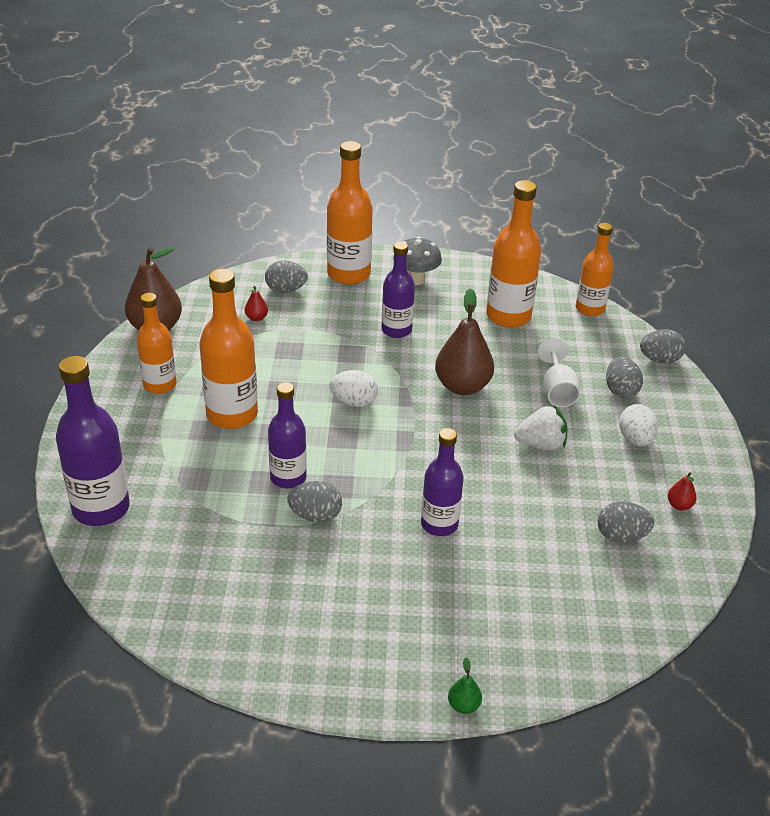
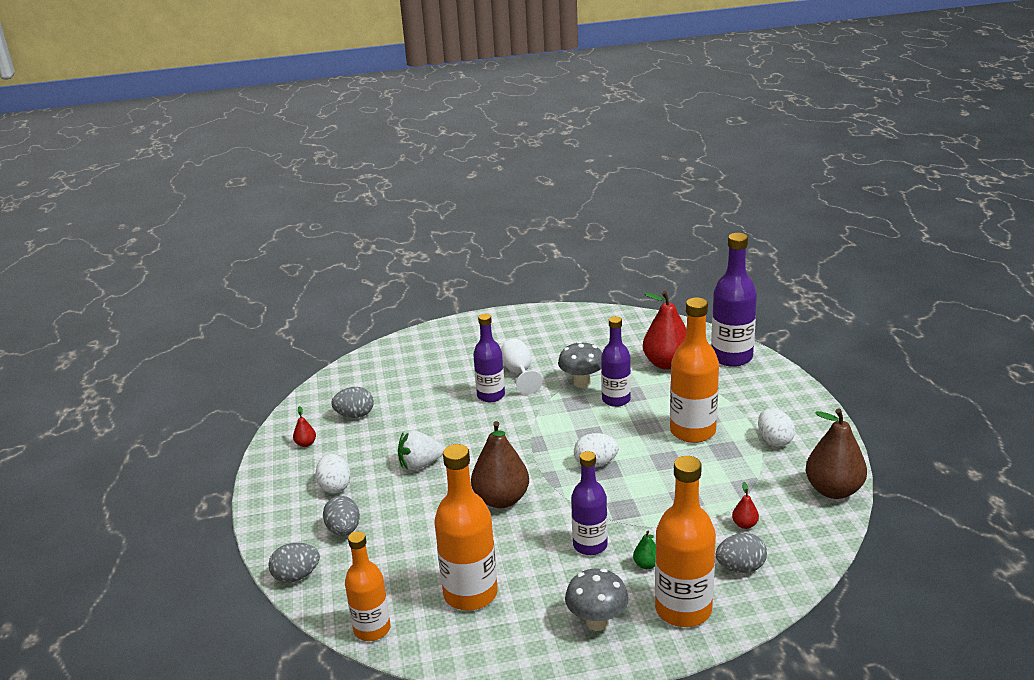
camera: 170 degrees right, 10 degrees down
orange bottle [137,293,177,394] -> white egg [758,408,795,447]
grey egg [287,481,342,522] -> grey mushroom [558,341,602,388]
green pear [448,657,482,714] -> green pear moved to [633,530,656,569]
white goblet [537,337,580,407] -> white goblet moved to [501,339,543,394]
none -> red pear [643,291,687,370]

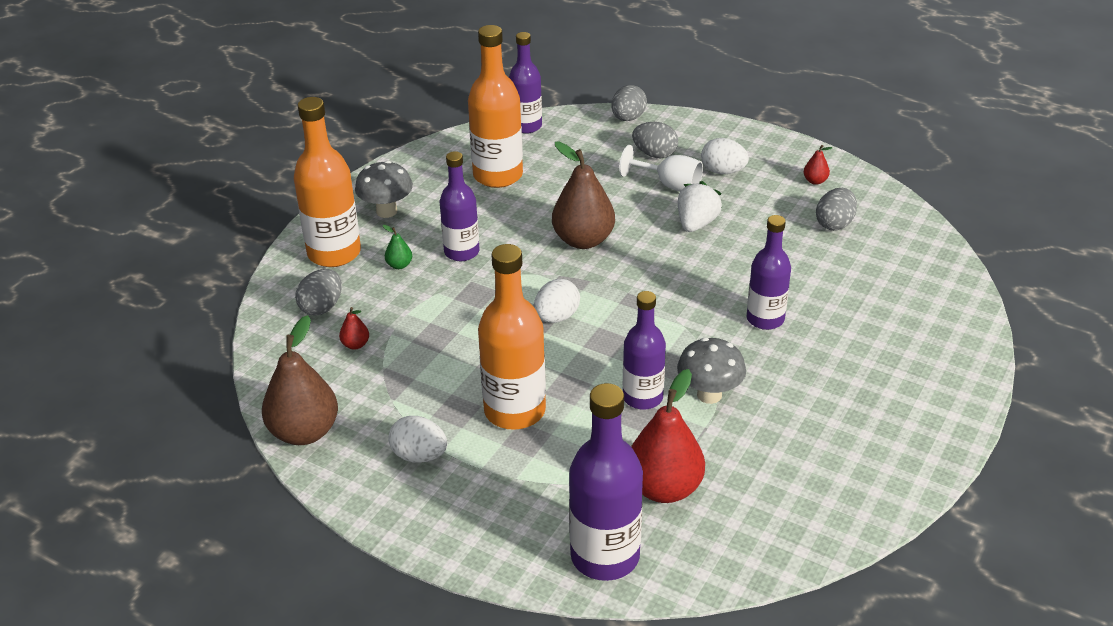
camera: 130 degrees right, 10 degrees up
orange bottle [345,531,391,641] -> purple bottle [509,32,542,134]
white goblet [501,339,543,394] -> white goblet moved to [619,145,703,192]

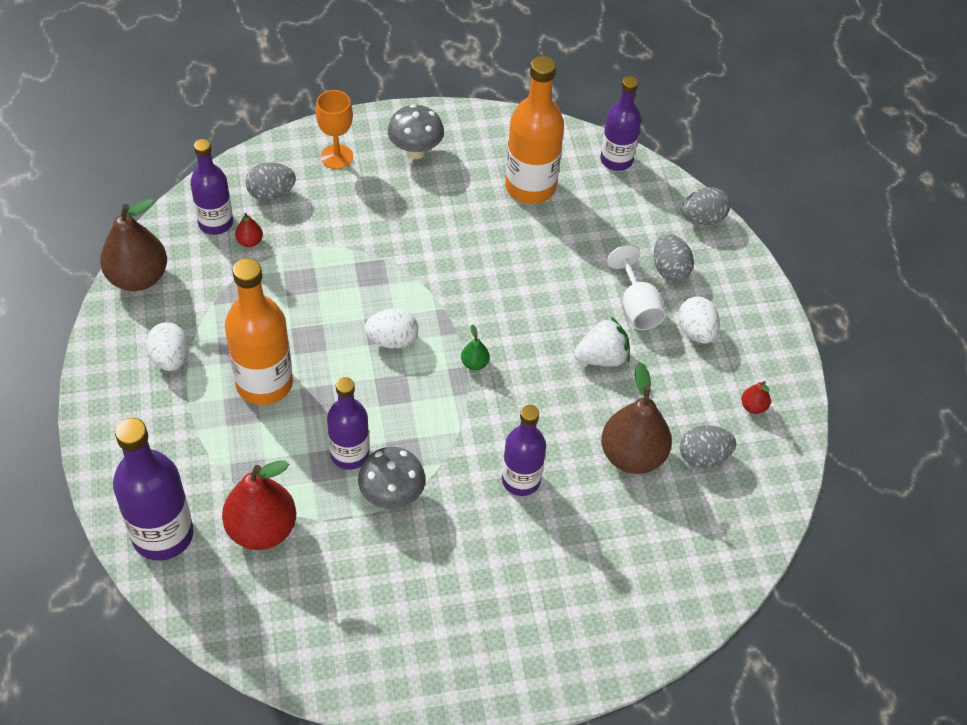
camera: 45 degrees right, 15 degrees up
orange bottle [294,97,361,267] -> orange goblet [316,90,353,169]
green pear [383,225,412,269] -> green pear moved to [461,325,490,370]
purple bottle [440,151,480,261] -> purple bottle moved to [190,139,233,235]
brown pear [552,142,615,249] -> brown pear moved to [601,362,672,474]

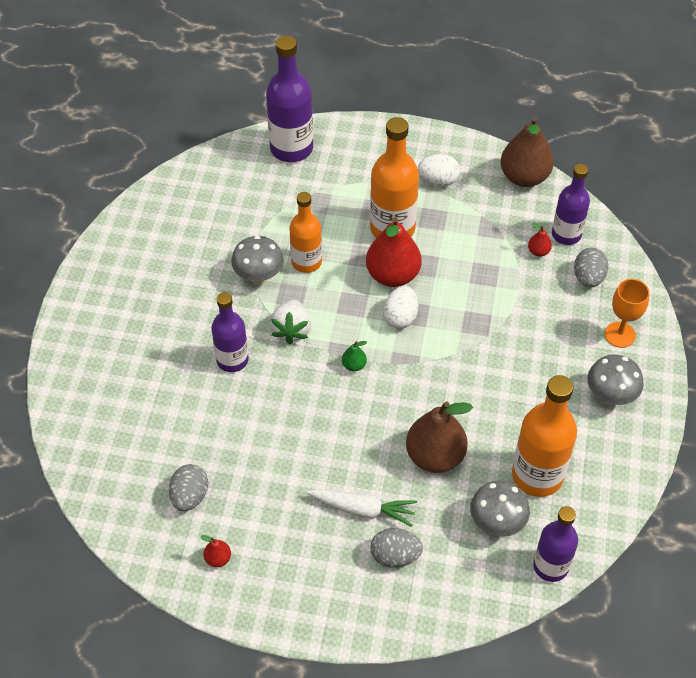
camera: 115 degrees right, 0 degrees up
red pear [222,461,296,550] -> red pear moved to [366,217,421,287]
purple bottle [327,377,369,470] -> orange bottle [289,192,322,273]
white strawberry [574,317,630,367] -> white strawberry moved to [270,299,311,344]
brown pear [601,362,672,474] -> brown pear moved to [406,401,473,473]
white goblet [607,245,666,330] -> white carrot [307,489,417,527]
white egg [678,296,720,344] -> none
grey egg [682,187,730,225] -> none
none -> grey mushroom [470,480,530,537]

